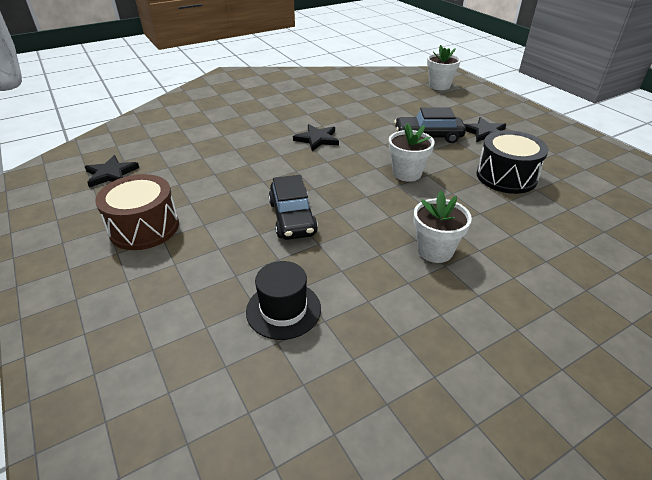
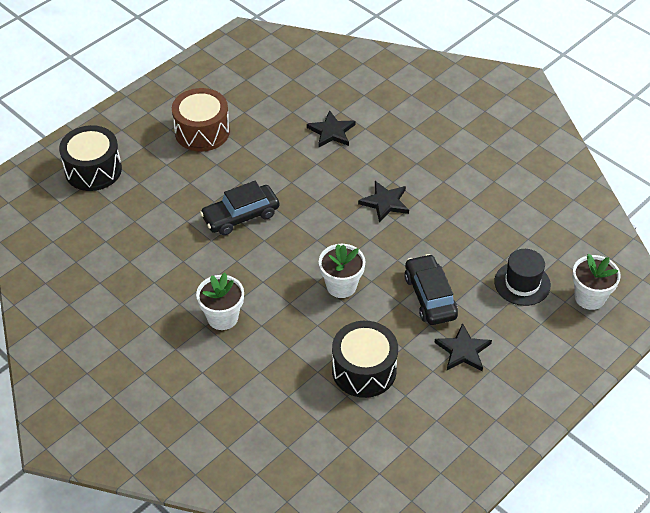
camera: 75 degrees right, 10 degrees up
black star [85,155,139,188] -> black star moved to [307,110,356,148]
black hat [246,261,321,340] -> black hat moved to [494,249,551,306]
none -> black drum [59,125,122,191]

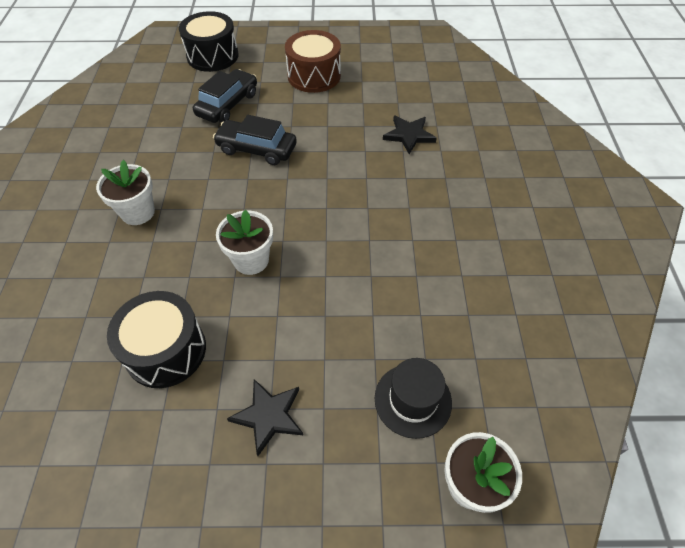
camera: 45 degrees right, 5 degrees up
black star [358,181,409,223] -> none
black car [404,254,458,325] -> black car moved to [193,69,257,123]

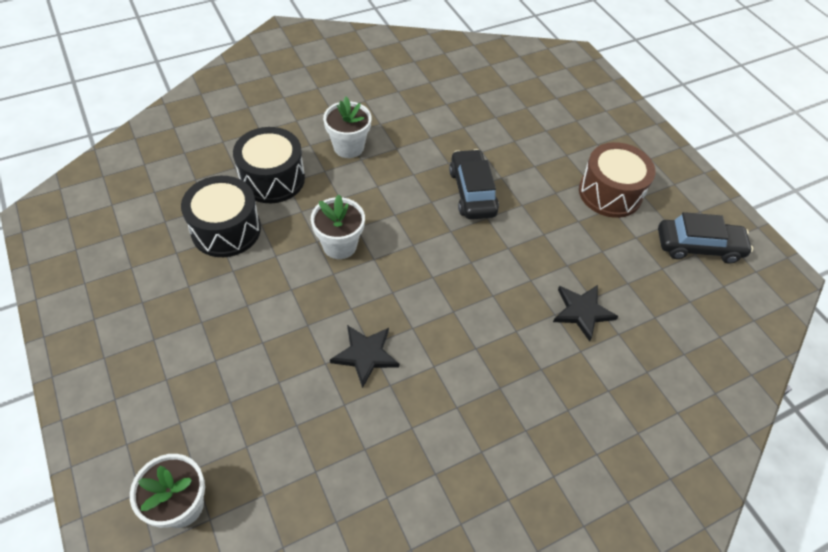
camera: 60 degrees right, 0 degrees up
black drum [179,11,239,72] -> black drum moved to [233,127,305,203]
black car [193,69,257,123] -> black car moved to [658,212,753,264]
black star [227,379,303,456] -> black star moved to [330,325,399,388]
black hat [375,358,452,439] -> none

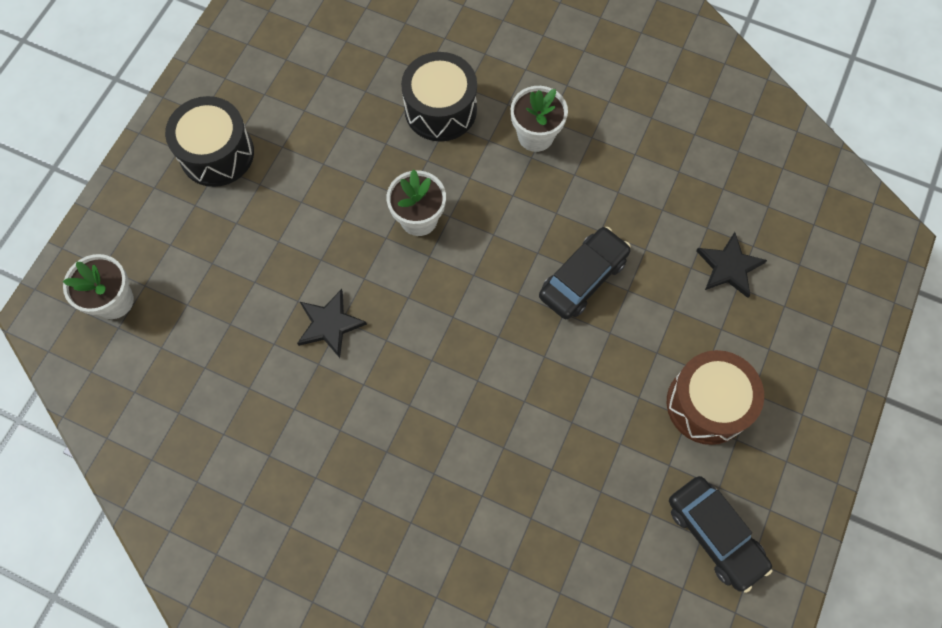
camera: 55 degrees right, 15 degrees up
black drum [181,176,261,257] -> black drum moved to [165,96,254,187]
black star [553,285,618,342] -> black star moved to [696,232,767,298]

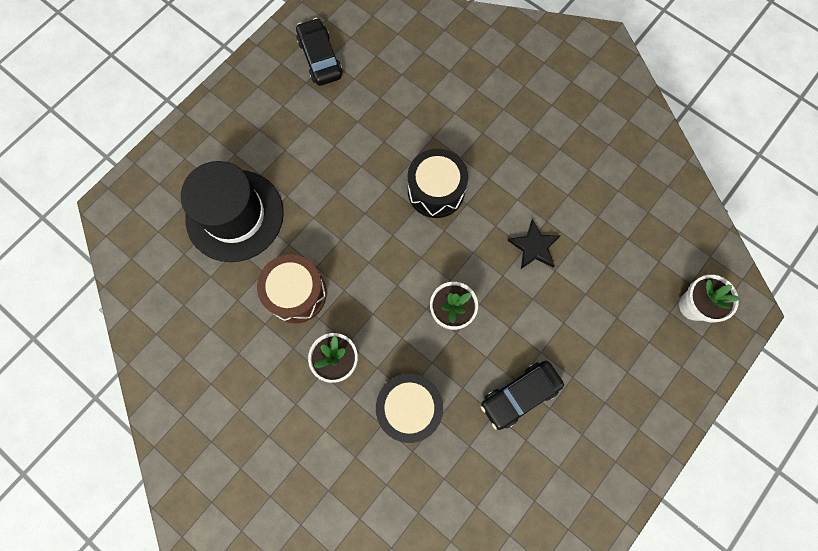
camera: 165 degrees left, 5 degrees up
black drum [165,96,254,187] -> black drum moved to [408,149,468,218]
black car [539,227,631,319] -> black car moved to [481,361,564,430]
brown drum [667,350,764,445] -> brown drum moved to [257,254,327,323]
black star [696,232,767,298] -> black hat [181,161,284,262]

